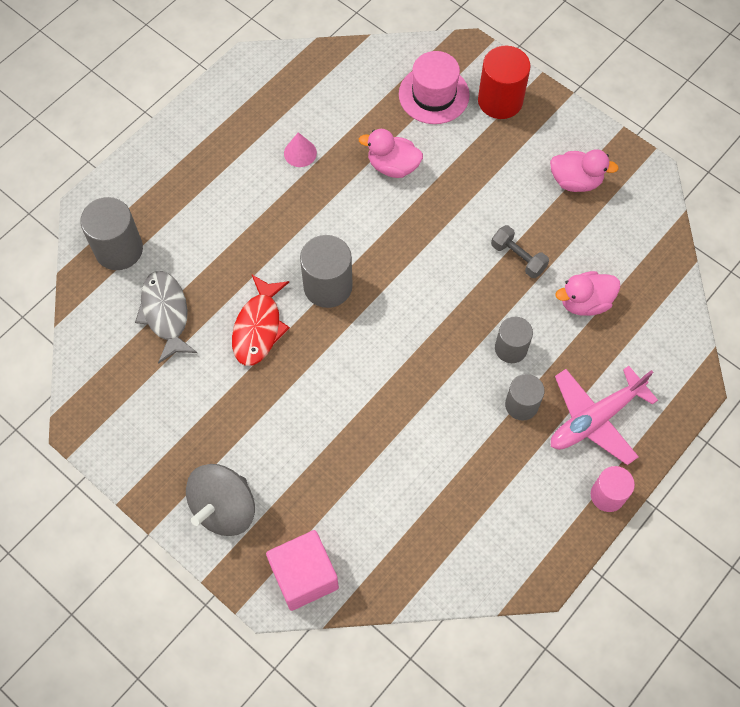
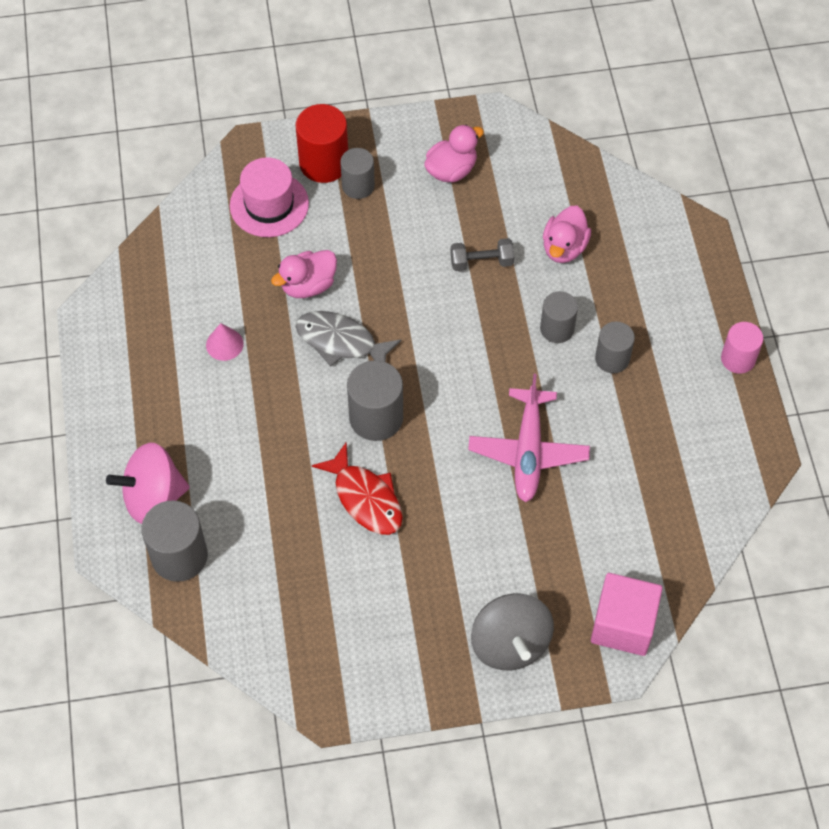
camera: 50 degrees left, 5 degrees down
grey fish [135,271,197,364] -> grey fish moved to [296,311,401,366]
pink plane [551,366,658,465] -> pink plane moved to [468,374,590,502]
none -> pink spinning top [106,443,190,524]
none -> grey cylinder [340,148,375,199]

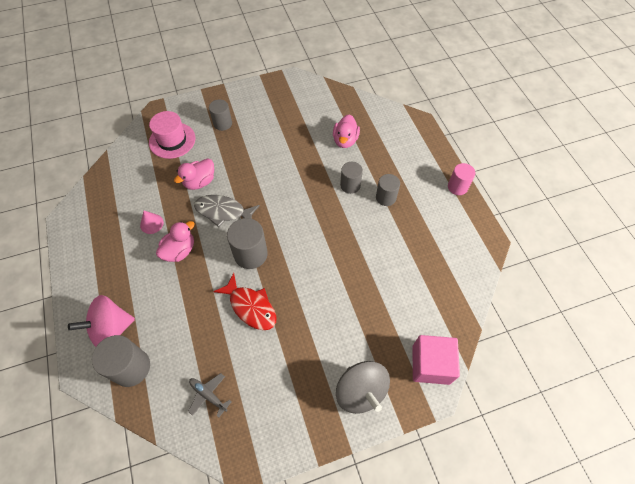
camera: 10 degrees left, 0 degrees up
red cylinder [296,104,348,183] -> none
pink duck [424,125,484,182] -> pink duck moved to [156,221,194,262]
grey dumbbell [451,238,514,271] -> none
pink plane [468,374,590,502] -> none
none -> grey plane [188,373,232,417]

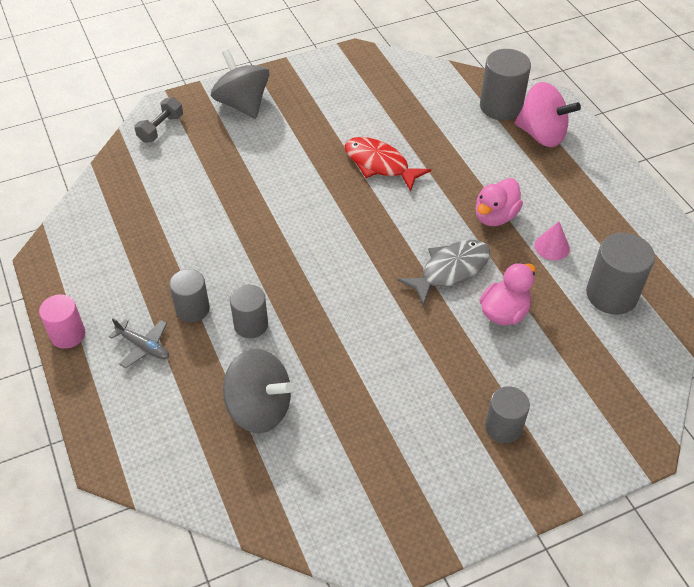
camera: 175 degrees right, 10 degrees down
pink spinning top [68,295,135,347] -> pink spinning top turned 60 degrees clockwise [515,82,581,147]
pink hat [149,111,195,159] -> none
grey plane [188,373,232,417] -> grey plane moved to [109,318,169,368]
grey fish [194,195,260,227] -> grey fish turned 45 degrees counterclockwise [397,240,490,306]
grey cylinder [227,218,268,269] -> grey cylinder moved to [586,233,655,315]
pink duck [333,114,360,148] -> grey spinning top [223,348,293,433]
pink cube [412,335,460,385] -> grey dumbbell [134,97,183,143]

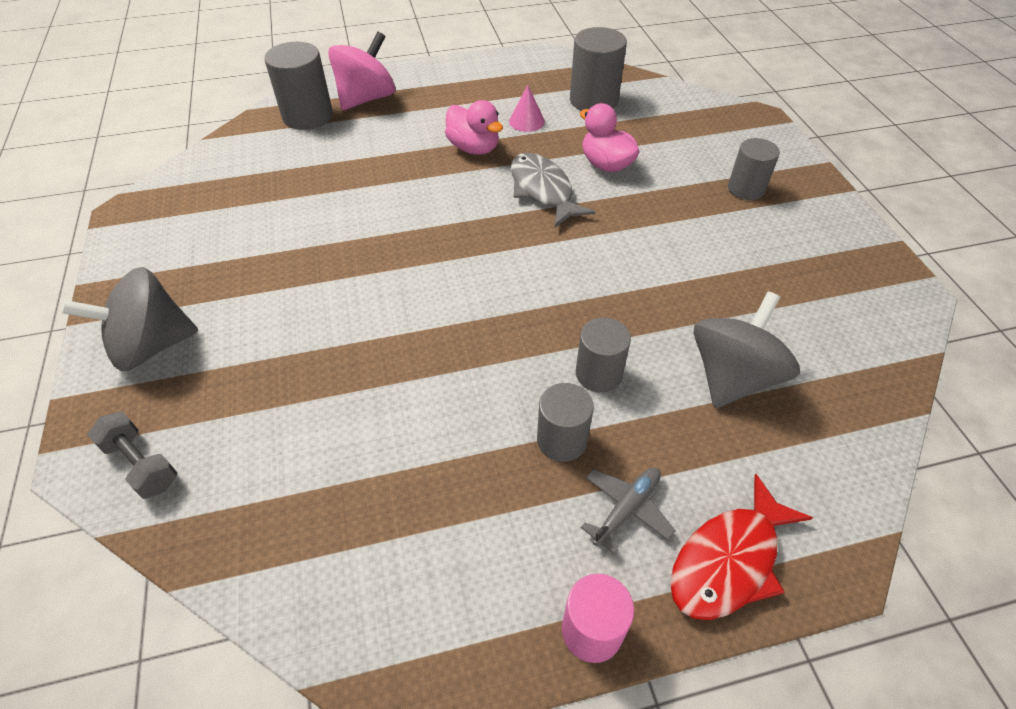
camera: 80 degrees left, 0 degrees up
red fish [345,137,431,192] -> red fish moved to [670,474,813,620]

